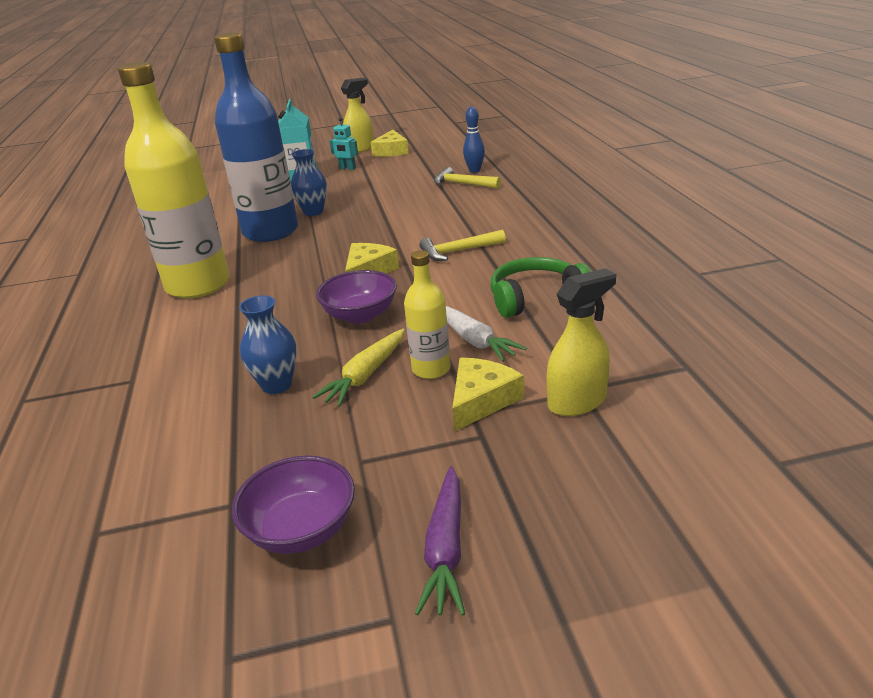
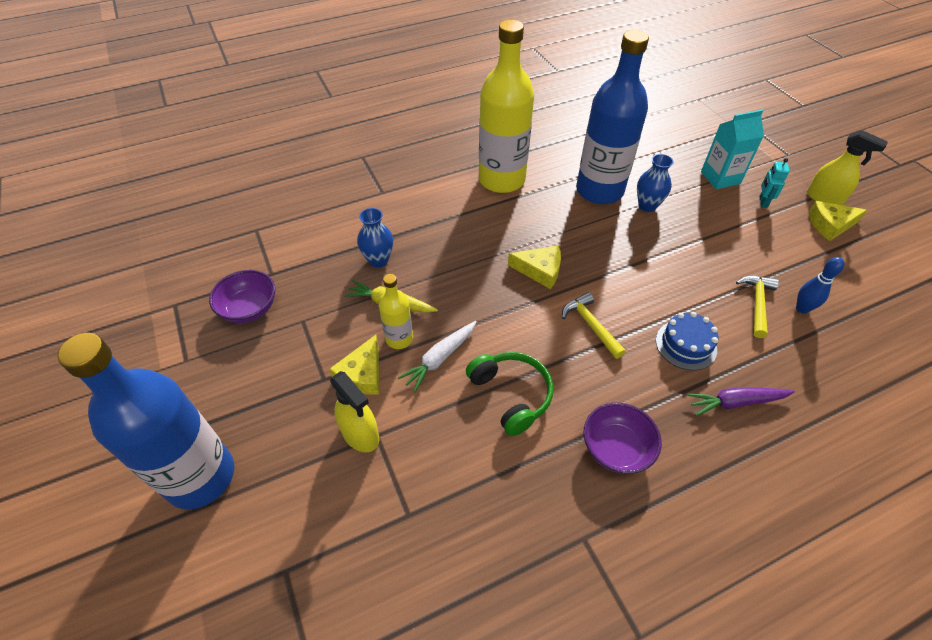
camera: 75 degrees right, 20 degrees up
purple bowl [316,270,397,324] -> purple bowl moved to [583,402,662,474]
purple carrot [415,466,465,616] -> purple carrot moved to [687,387,795,416]
yellow cheese [452,358,524,432] -> yellow cheese turned 90 degrees clockwise [329,335,379,395]
none -> blue bottle [57,333,234,509]
none -> blue cake [656,312,718,371]

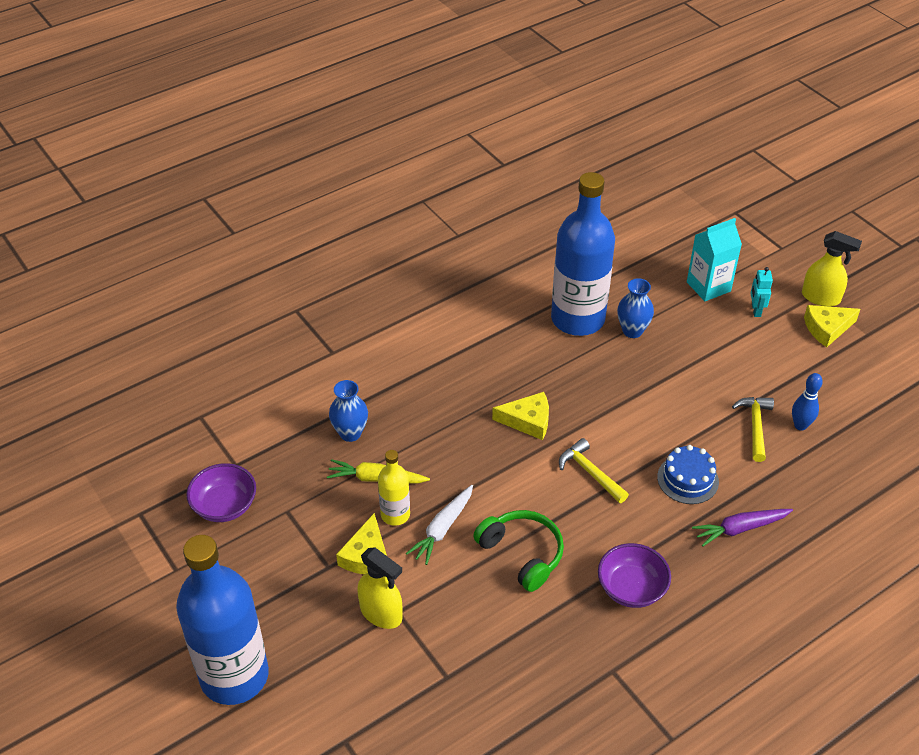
camera: 10 degrees left, 5 degrees down
yellow bottle [479,20,534,193] -> none

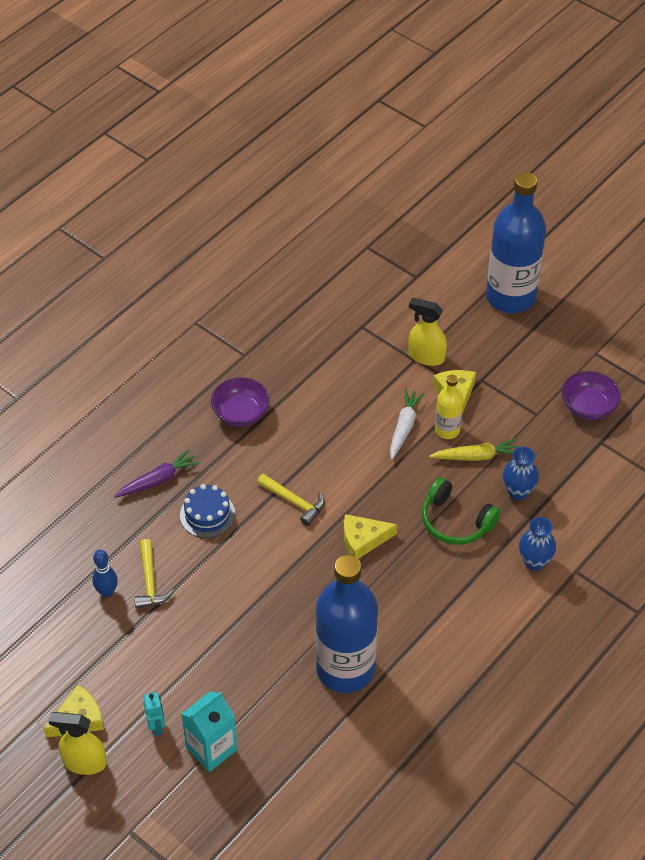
camera: 165 degrees right, 5 degrees up
green headphones [473,510,564,592] -> green headphones moved to [422,477,500,545]
blue vase [617,278,654,338] -> blue vase moved to [519,517,556,571]

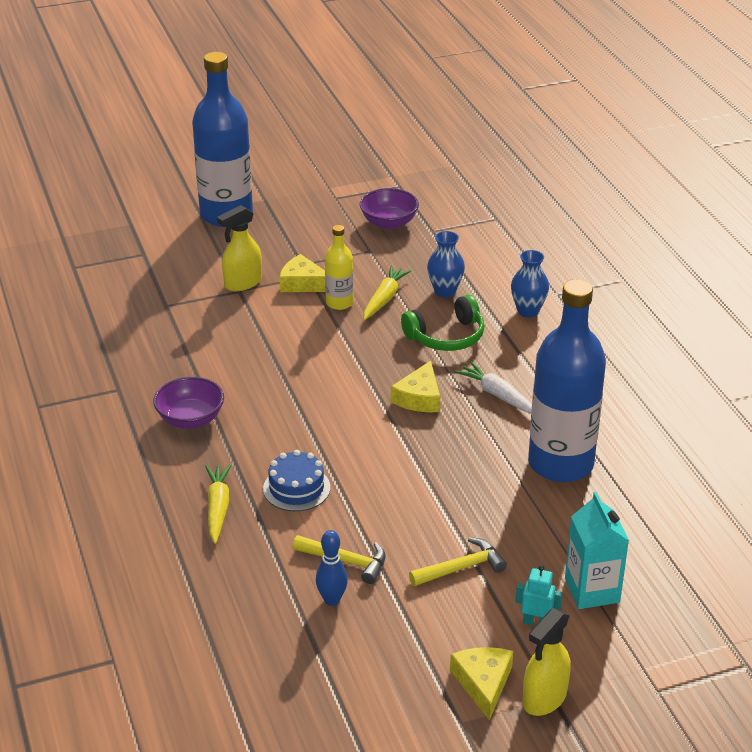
camera: 60 degrees left, 15 degrees down
purple carrot [114,449,199,498] -> yellow carrot [205,464,231,544]
yellow hammer [257,474,325,526] -> yellow hammer moved to [409,537,507,586]
white carrot [390,389,425,460] -> white carrot moved to [455,361,532,413]

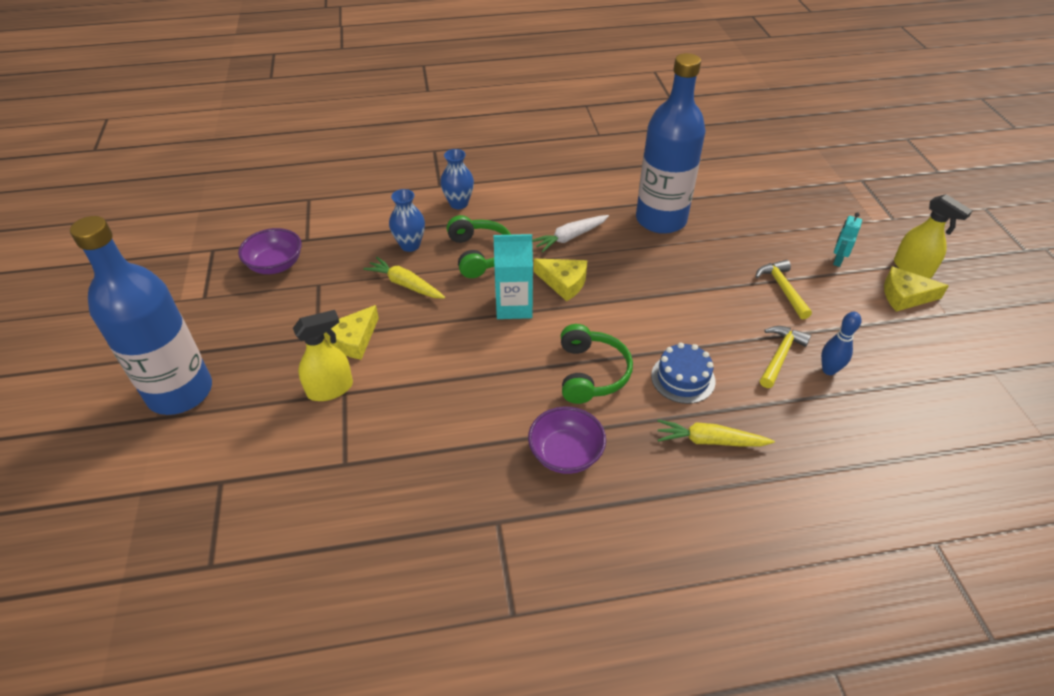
camera: 80 degrees left, 10 degrees up
yellow spray bottle [217,205,262,291] -> yellow spray bottle turned 90 degrees counterclockwise [293,310,353,401]
yellow bottle [325,225,353,310] -> none
turquoise carton [565,492,629,609] -> turquoise carton moved to [493,234,533,319]
none -> green headphones [561,324,633,404]

